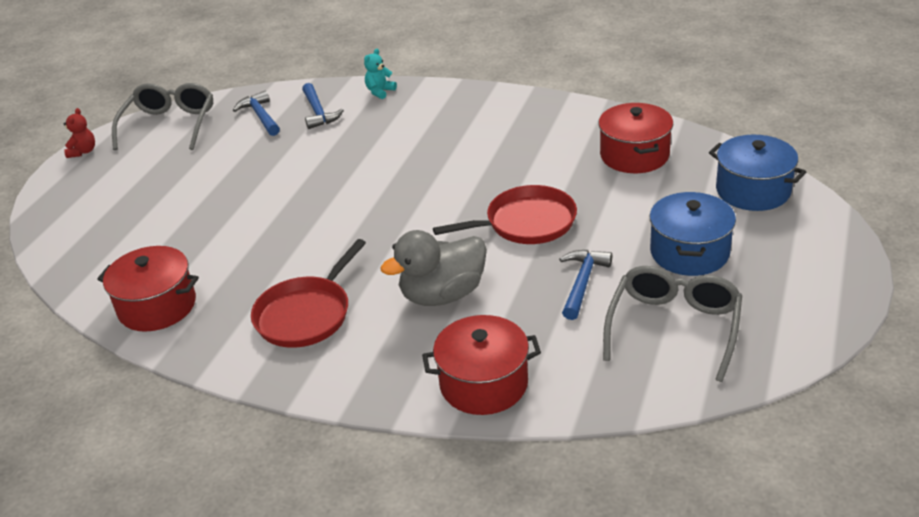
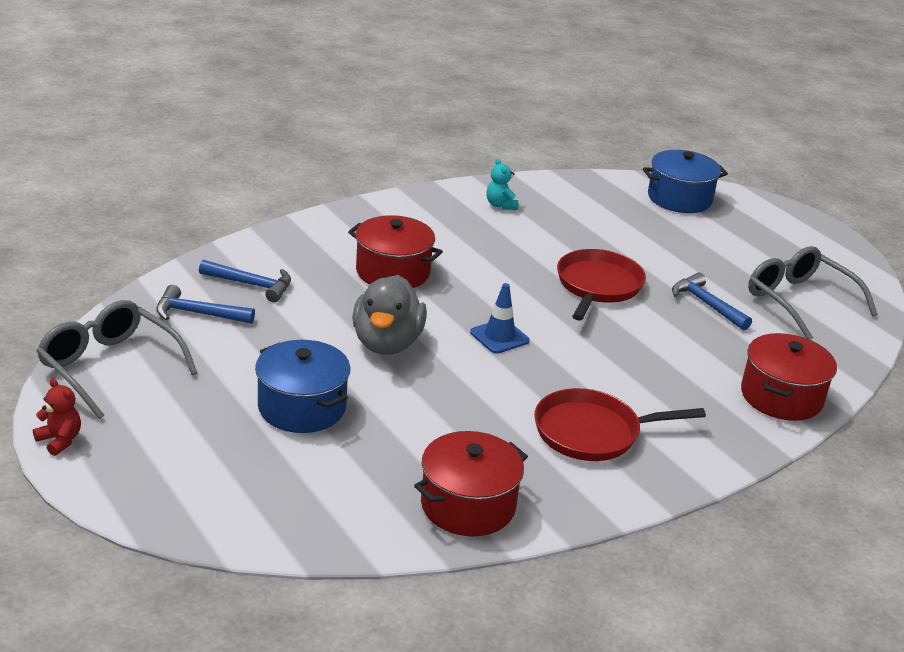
camera: 60 degrees left, 5 degrees down
red pan [251,239,366,348] -> red pan turned 105 degrees clockwise [534,388,706,461]
turquoise teddy bear [364,49,397,99] -> turquoise teddy bear moved to [486,158,518,210]
grey duck [380,230,487,306] -> grey duck moved to [352,275,427,355]
red pot [598,103,673,173] -> red pot moved to [348,215,443,288]
blue pot [650,192,736,276] -> blue pot moved to [255,340,350,433]
none -> blue traffic cone [470,283,530,354]

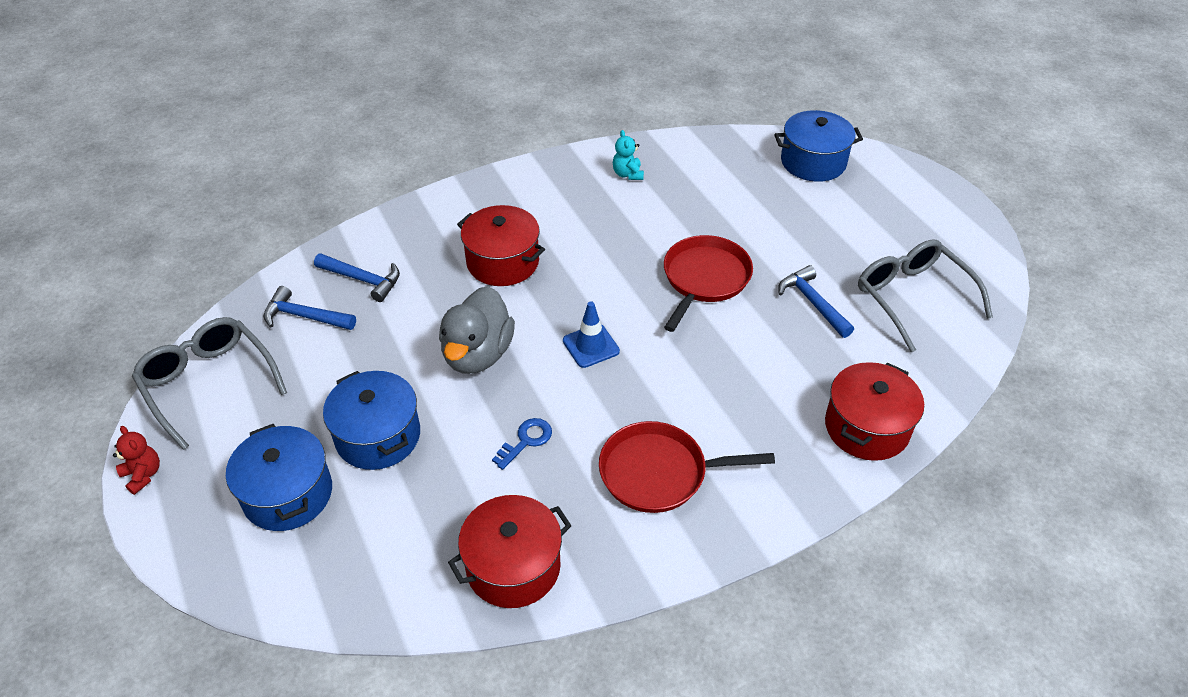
camera: 10 degrees right, 15 degrees up
none -> blue pot [226,424,332,531]
none -> blue key [492,418,552,470]

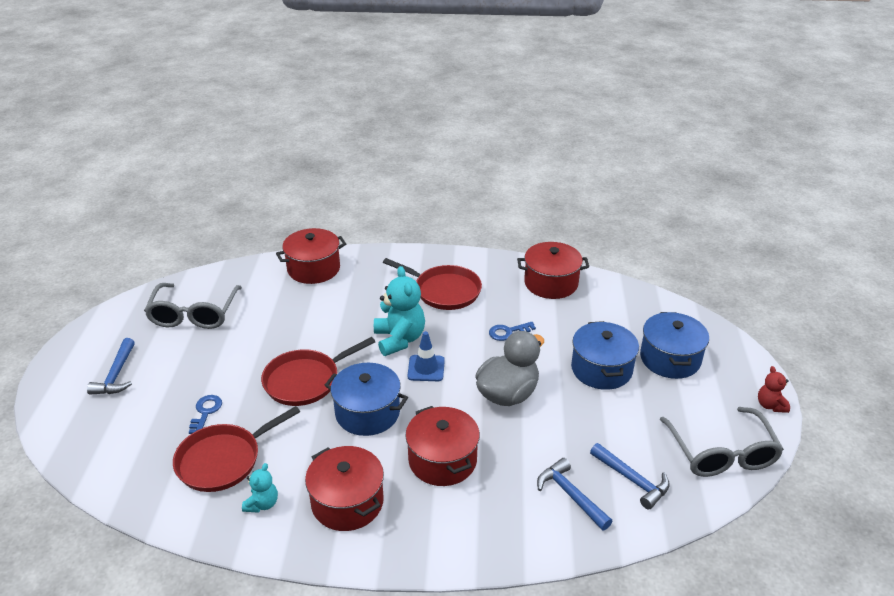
camera: 150 degrees left, 10 degrees down
blue pot [774,110,863,182] -> blue pot moved to [325,363,408,436]
blue hammer [778,265,854,338] -> blue hammer moved to [87,338,135,395]
none -> red pan [173,406,300,492]
none -> blue key [189,395,222,434]
none -> red pot [305,446,384,531]
none -> turquoise teddy bear [374,266,425,356]

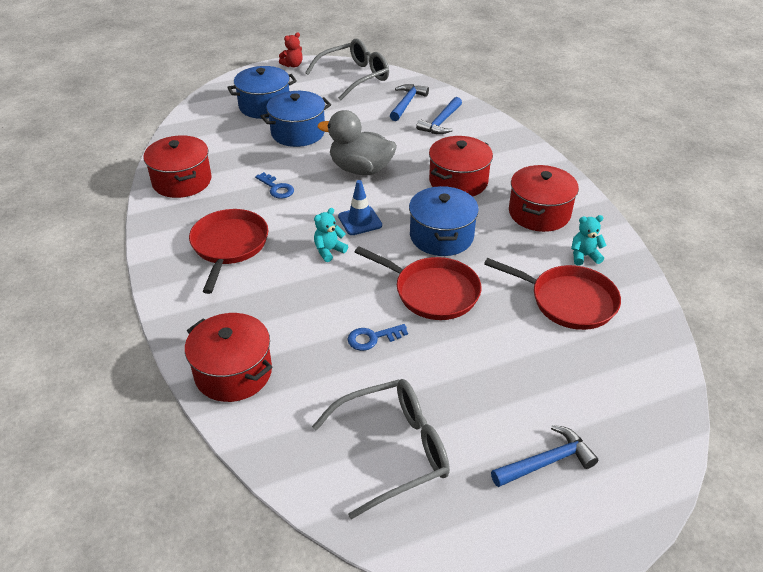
camera: 115 degrees left, 5 degrees up
blue key [189,395,222,434] -> blue key moved to [347,324,408,351]
turquoise teddy bear [374,266,425,356] -> turquoise teddy bear [314,208,348,262], size x0.54

